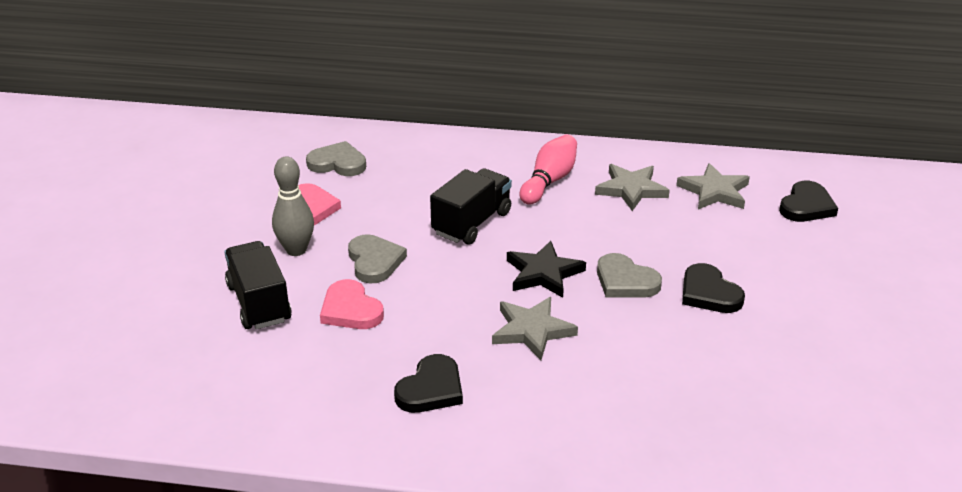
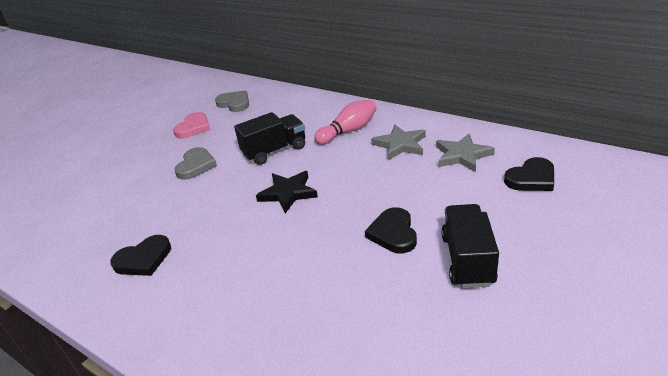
camera: 30 degrees right, 0 degrees up
black truck [224,241,292,329] -> black truck moved to [442,204,499,288]
grey bowling pin [272,156,314,256] -> none
pink heart [320,279,384,329] -> none
grey star [492,297,578,360] -> none
grey heart [597,253,662,298] -> none

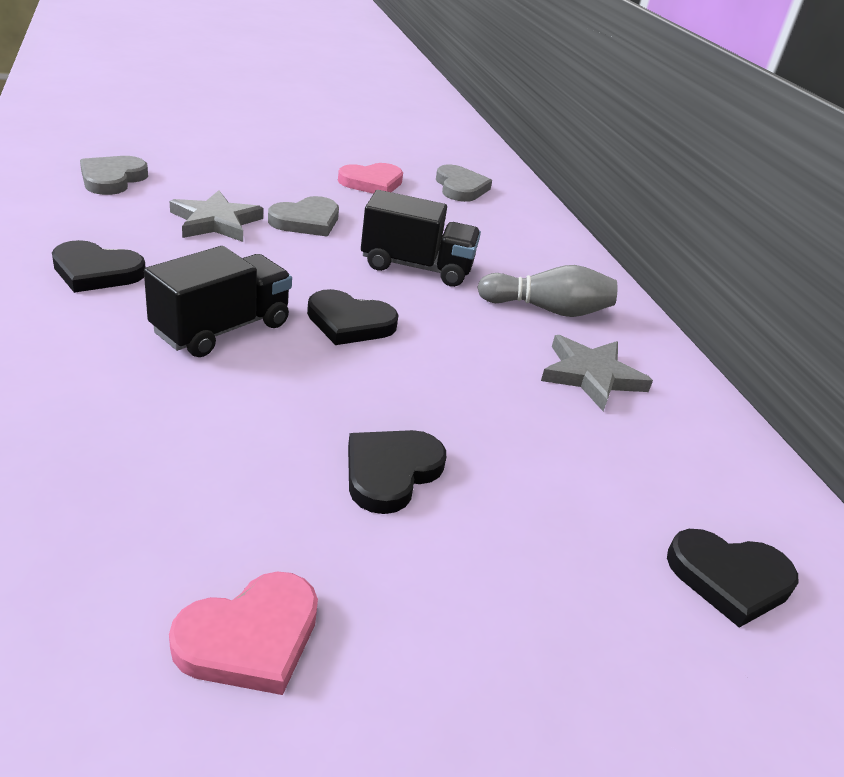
camera: 30 degrees right, 0 degrees up
black star [256,171,318,213] -> black heart [307,289,398,345]
pink bowling pin [314,99,376,145] -> grey bowling pin [478,265,617,317]
grey star [436,134,495,172] -> grey star moved to [170,190,263,242]
black truck [442,204,499,288] -> black truck moved to [144,246,292,357]
none -> grey heart [80,156,148,195]
none -> pink heart [169,571,318,695]

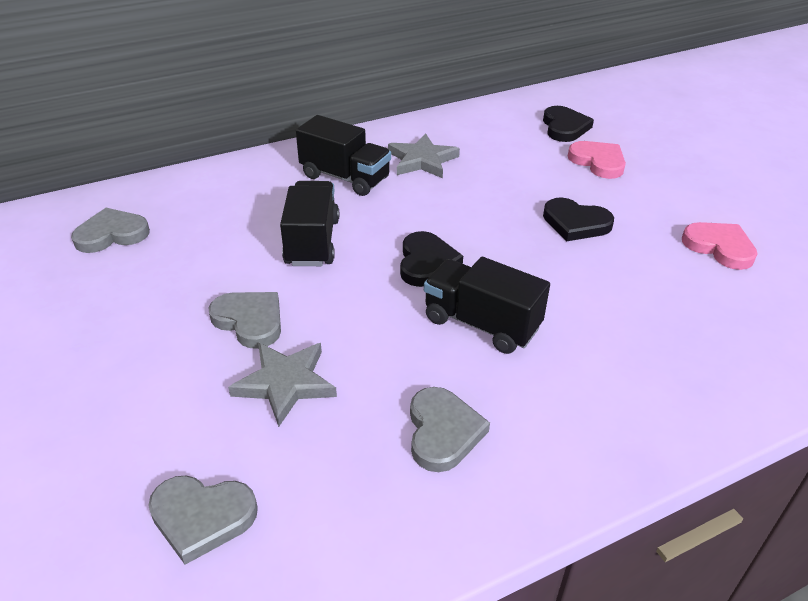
camera: 95 degrees left, 5 degrees up
black heart [52,240,146,293] -> grey heart [410,387,490,472]
pink heart [338,163,403,194] -> pink heart moved to [568,141,626,179]
grey bowling pin [478,265,617,317] -> black truck [296,115,391,196]

